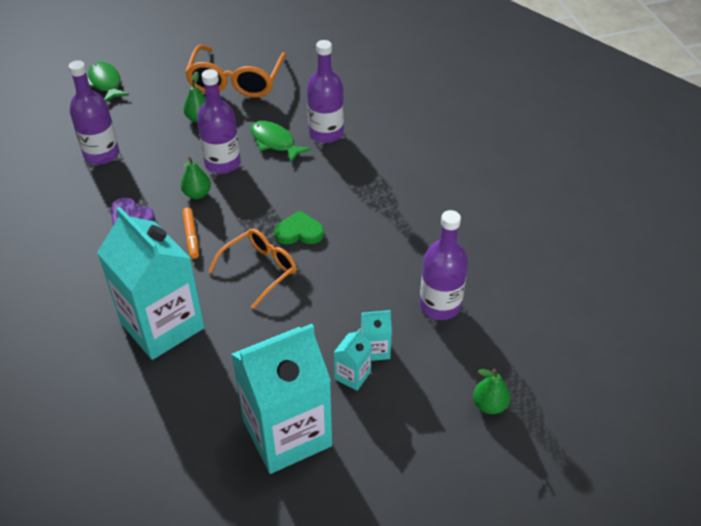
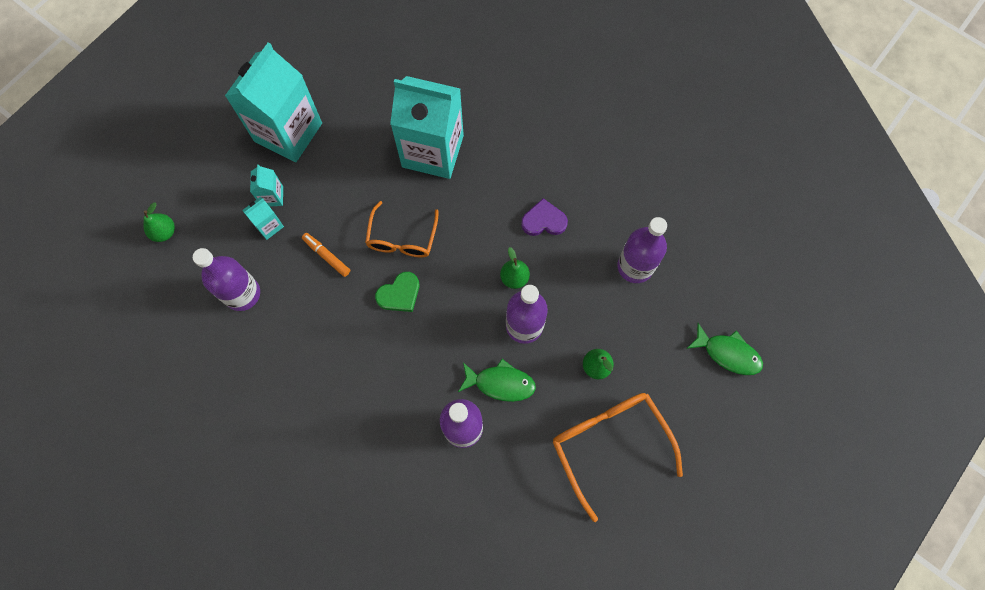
camera: 145 degrees right, 25 degrees up
orange marker [182,207,199,259] -> orange marker moved to [302,233,350,277]

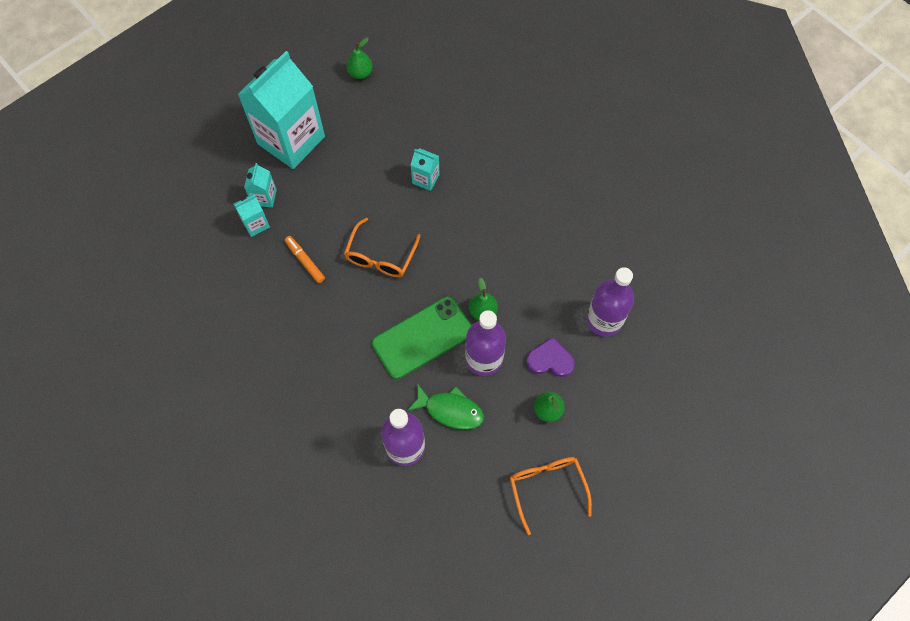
camera: 10 degrees right, 5 degrees down
green pear [143,202,175,242] -> green pear moved to [346,37,373,79]
purple bottle [193,248,260,311] -> none
green heart [375,272,419,312] -> none
turquoise carton [390,76,464,179] -> turquoise carton [411,148,440,191], size x0.42
purple heart [521,198,568,236] -> purple heart moved to [526,337,575,377]
orange glasses [553,393,683,522] -> orange glasses [510,457,592,535], size x0.66
green fish [686,323,763,375] -> none
none -> green phone [372,296,472,379]

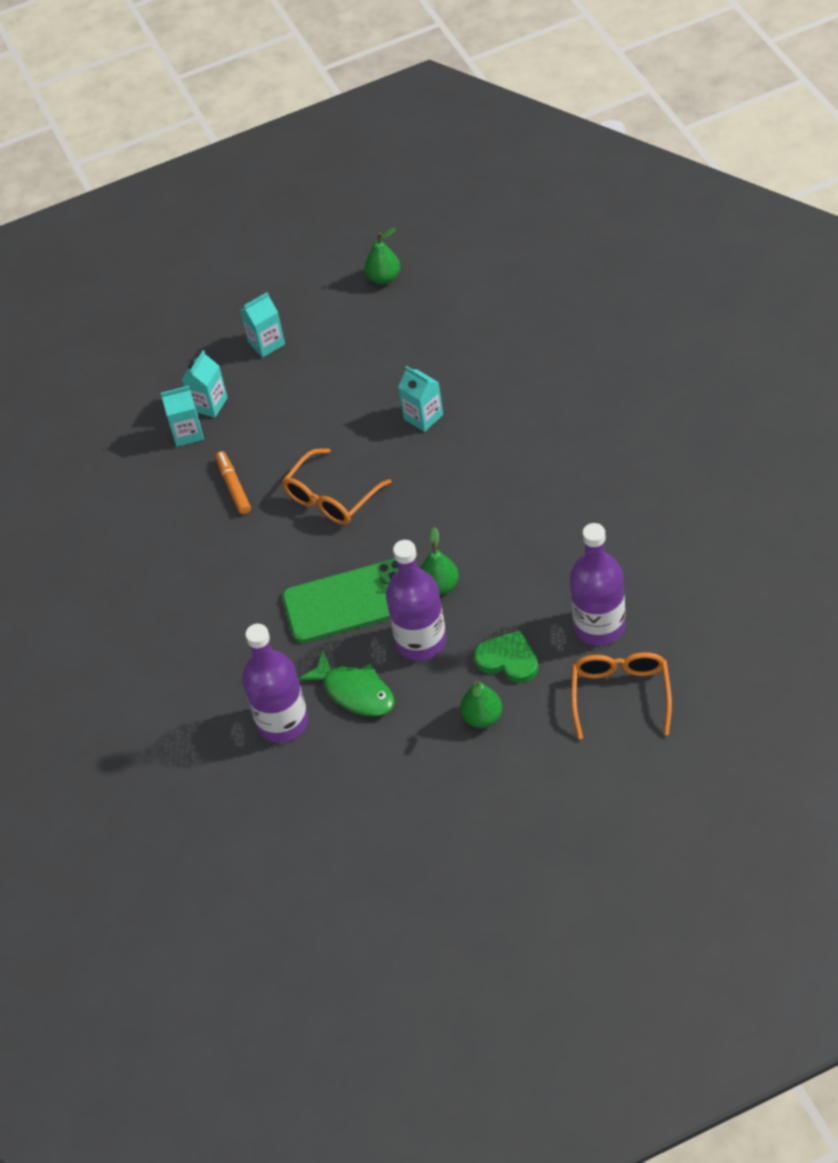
camera: 25 degrees right, 15 degrees down
turquoise carton [238,51,325,169] -> turquoise carton [240,292,285,358], size x0.42
orange glasses [510,457,592,535] -> orange glasses moved to [571,652,672,739]
purple heart [526,337,575,377] -> green heart [474,630,538,683]

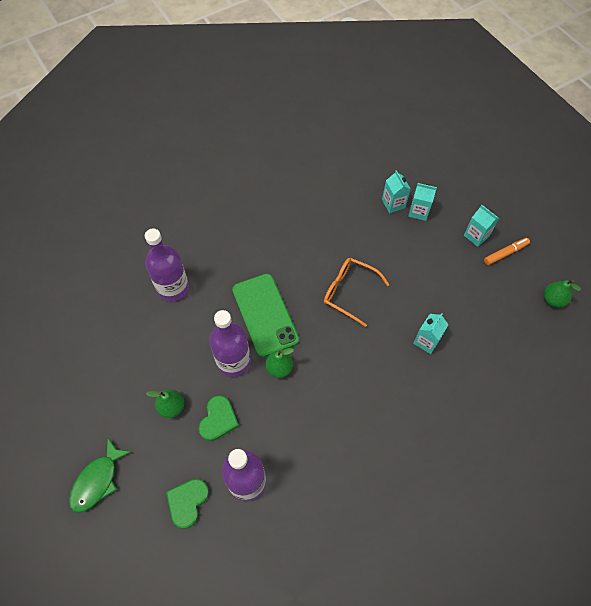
camera: 75 degrees right, 10 degrees up
orange marker [215,451,251,514] -> orange marker moved to [484,238,530,265]
green fish [298,651,395,716] -> green fish moved to [69,438,131,513]
orange glasses [571,652,672,739] -> green heart [166,479,209,529]

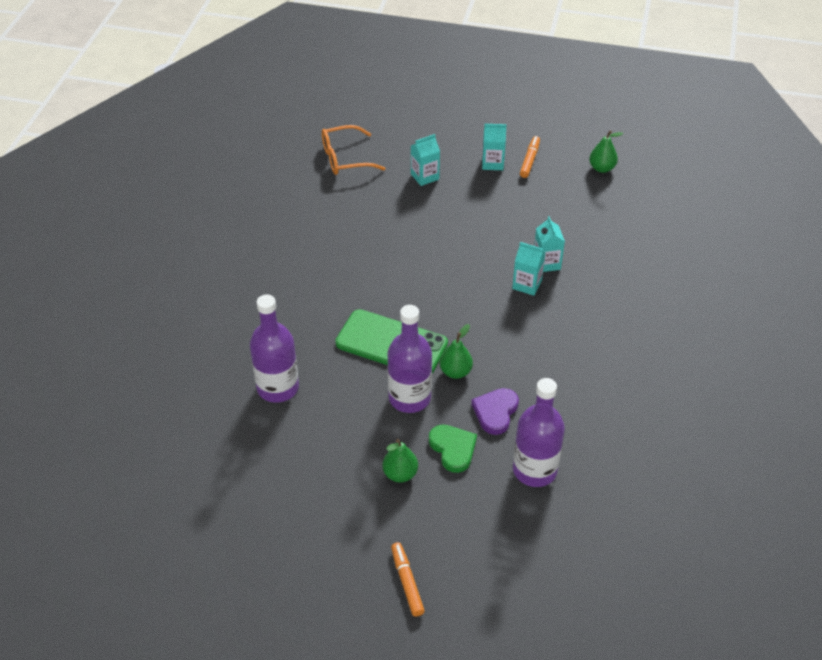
camera: 45 degrees left, 15 degrees down
green fish [69,438,131,513] -> orange marker [391,542,425,617]
green heart [166,479,209,529] -> none
orange glasses [324,258,390,327] -> orange glasses moved to [322,125,386,175]
turquoise carton [382,170,411,213] -> turquoise carton moved to [512,242,546,296]
none -> purple heart [471,388,519,435]

